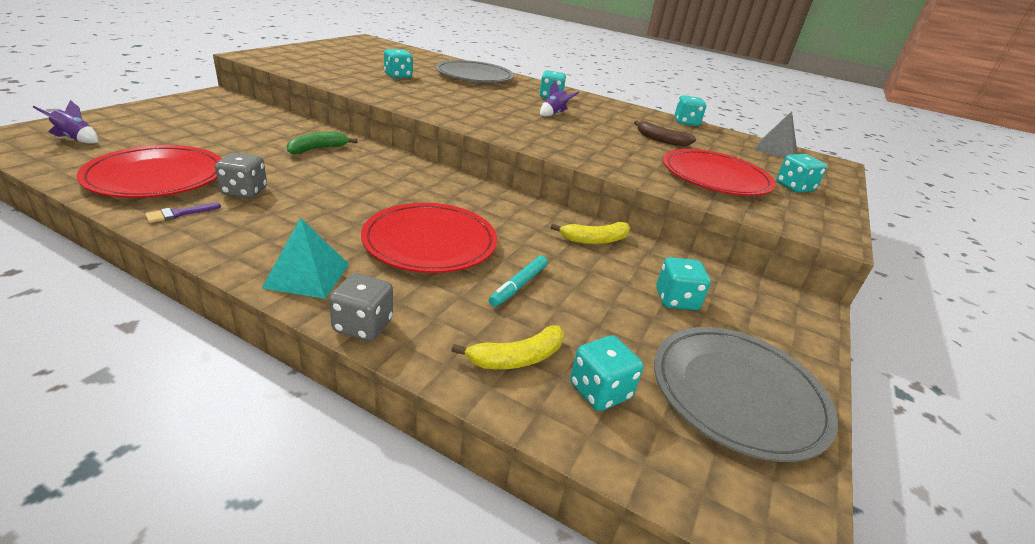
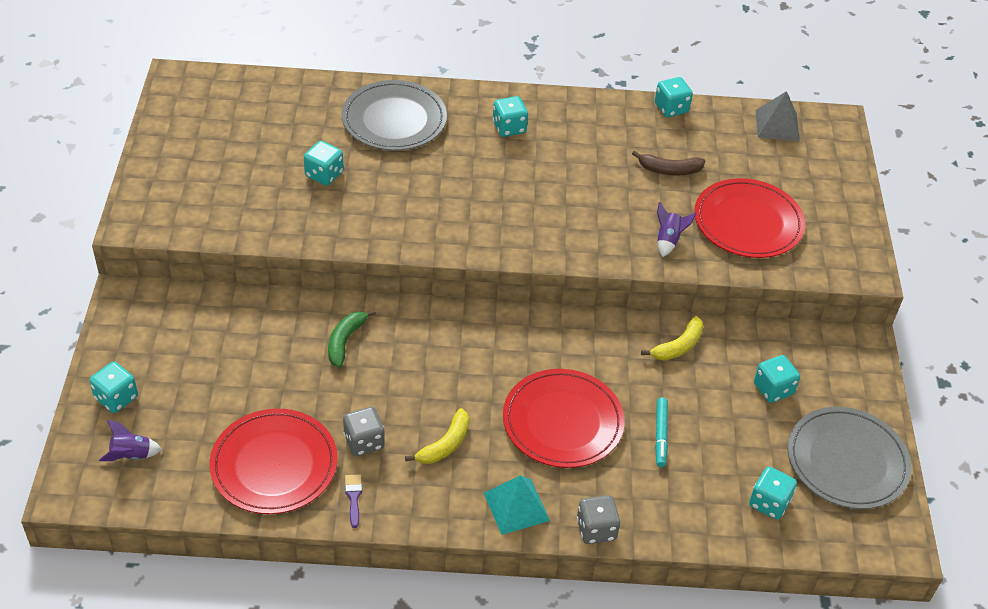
camera: 25 degrees left, 15 degrees up
purple brush [145,203,221,223] -> purple brush turned 150 degrees clockwise [345,474,362,528]
yellow banana [451,325,564,369] -> yellow banana moved to [405,408,469,464]
purple rocket [540,80,579,116] -> purple rocket moved to [657,202,696,257]
turquoise dice [776,154,827,193] -> turquoise dice moved to [89,362,138,413]

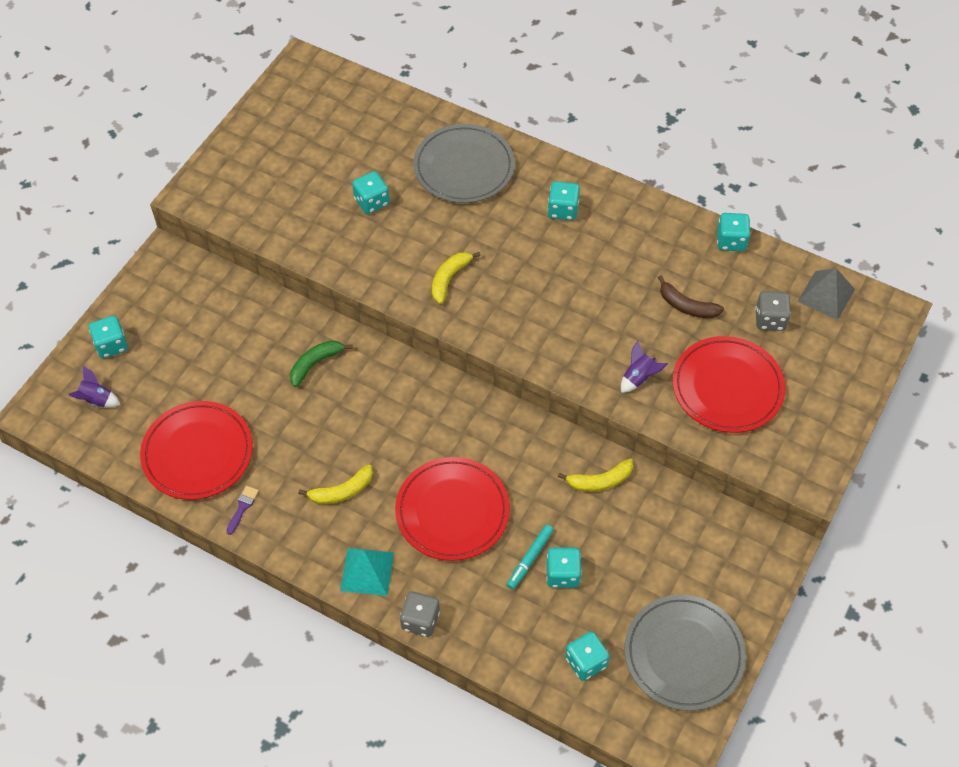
camera: 30 degrees right, 10 degrees up
grey dice [343,407,385,456] -> grey dice moved to [755,291,791,331]
turquoise dice [754,355,800,403] -> turquoise dice moved to [546,547,582,588]
none -> yellow banana [432,252,481,304]

